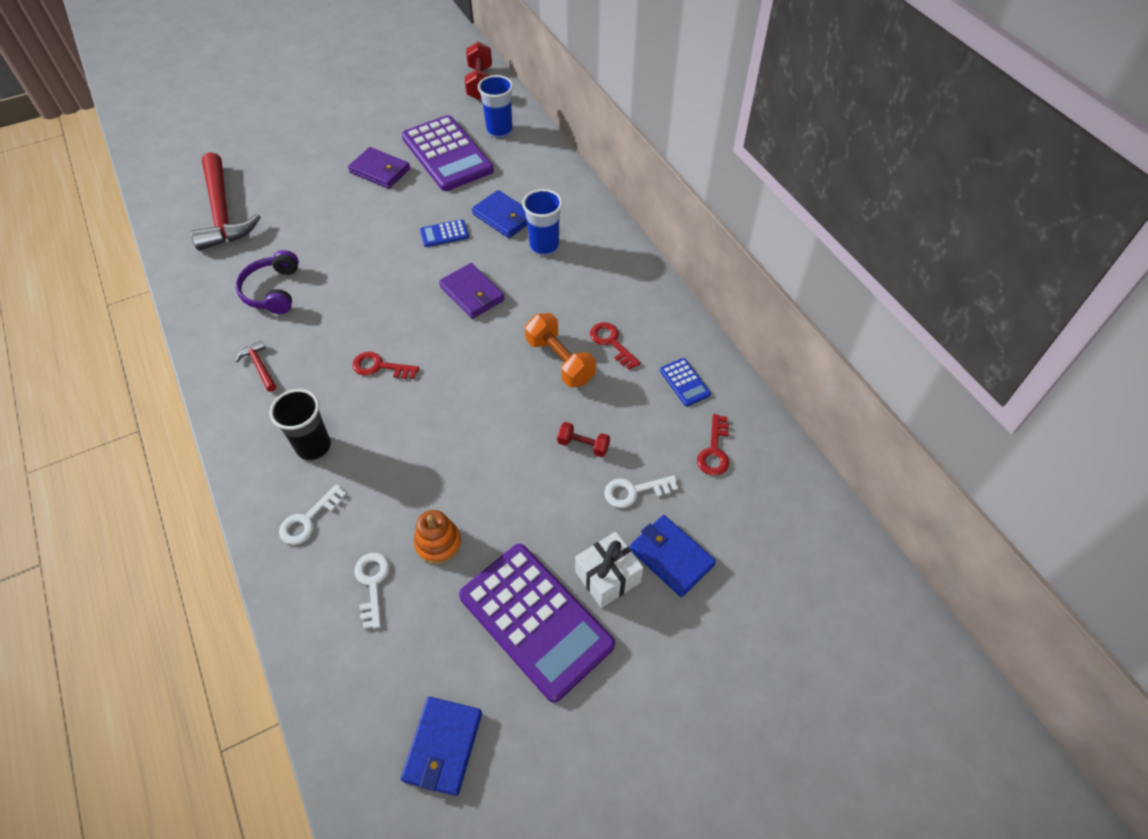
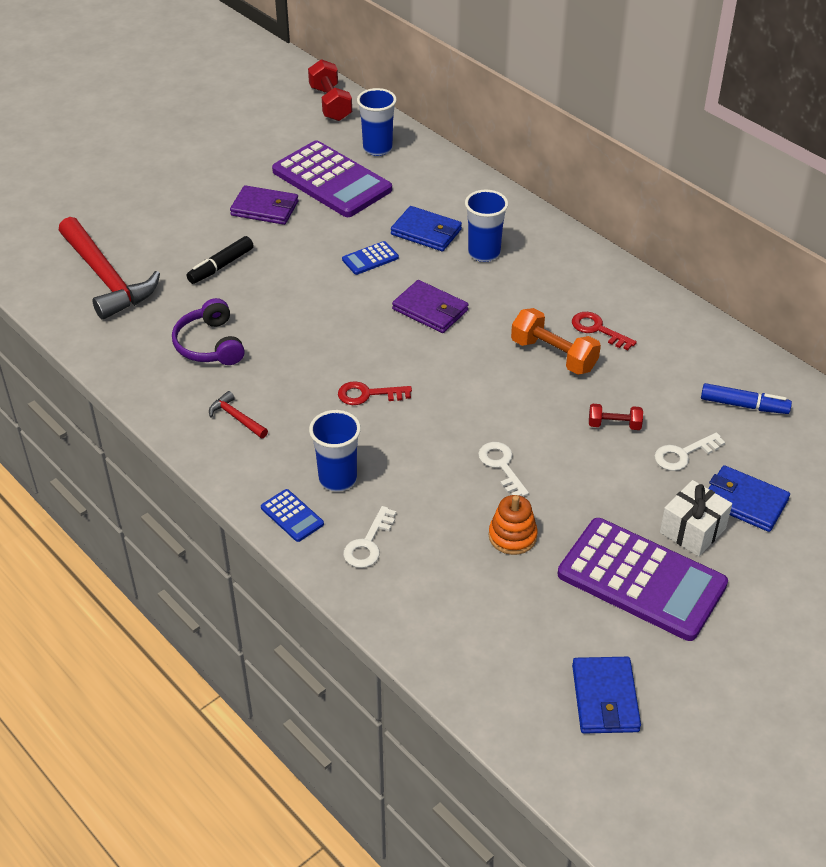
camera: 15 degrees left, 10 degrees down
black cup [269,389,331,461] -> blue cup [309,410,361,492]
white key [354,553,390,629] -> white key moved to [478,442,529,497]
blue calculator [660,358,711,406] -> blue calculator moved to [261,489,324,542]
red key [697,414,729,476] -> blue marker [701,383,792,414]
none -> black marker [187,236,254,284]

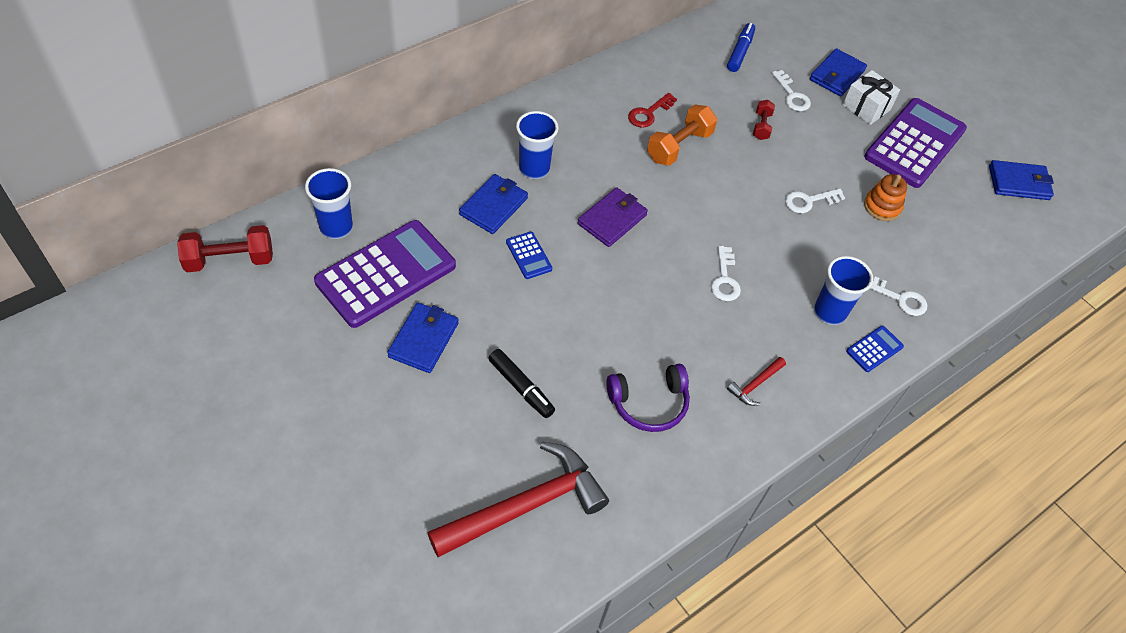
camera: 90 degrees left, 10 degrees up
purple wallet [230,185,298,225] -> blue wallet [387,303,459,373]
red key [338,381,412,405] -> white key [711,246,741,301]

